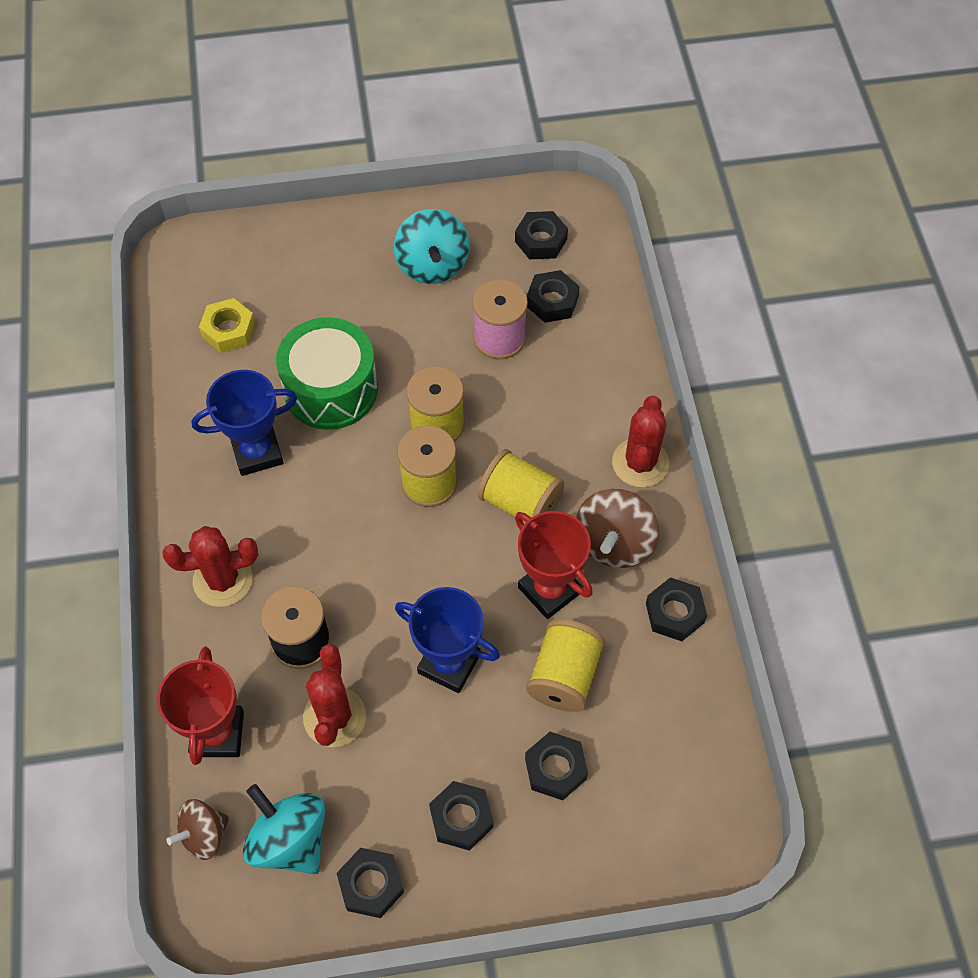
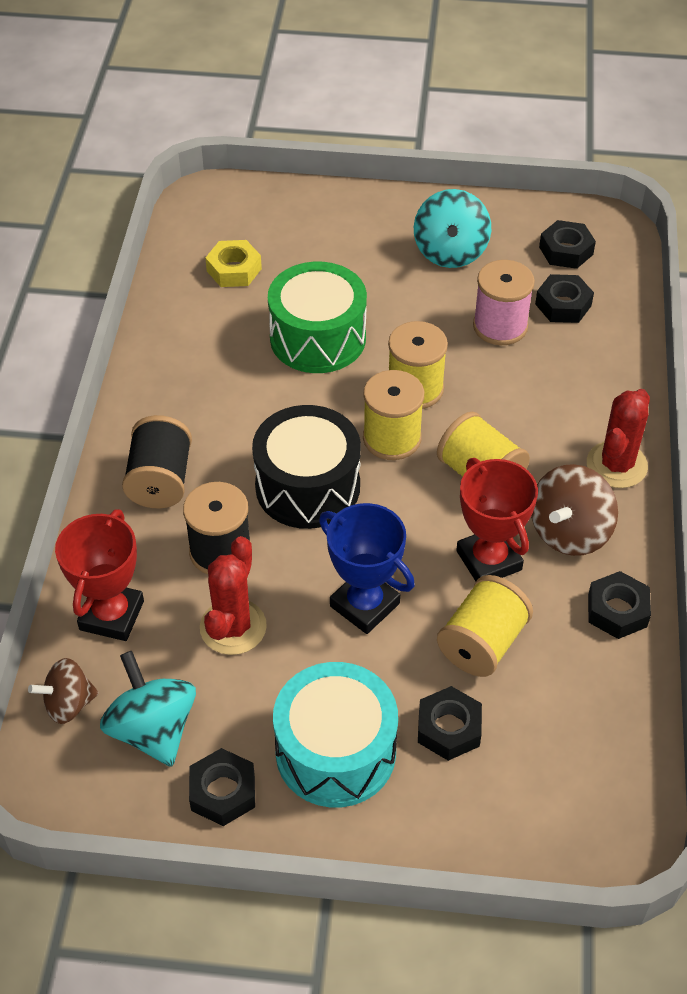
camera: 15 degrees right, 10 degrees down
red cactus [162,526,258,607] -> black spool [122,415,192,508]
blue trophy [192,370,297,476] -> none
black nut [429,781,494,851] -> turquoise drum [273,662,398,807]
none -> black drum [252,405,361,529]

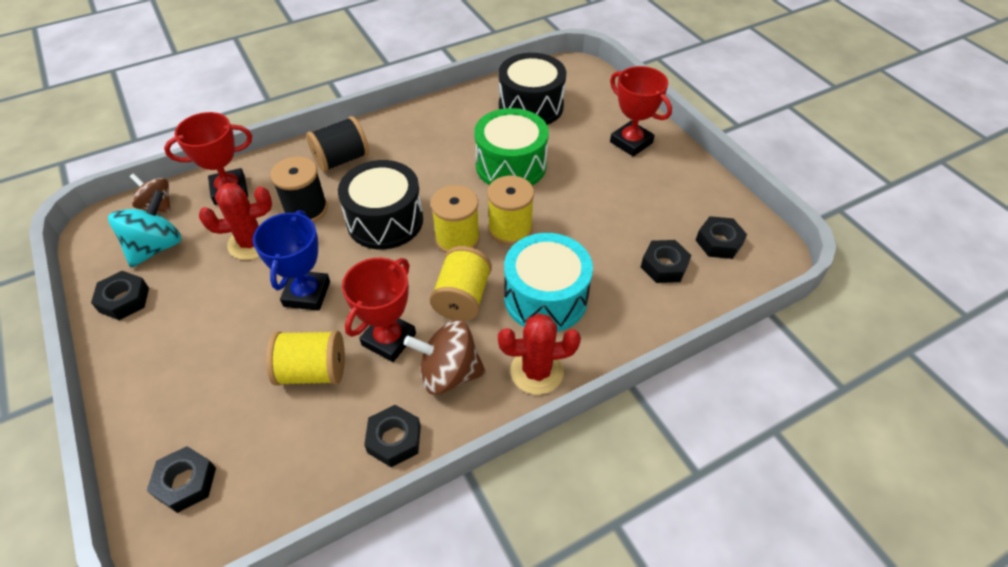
camera: 55 degrees right, 0 degrees up
yellow nut [205,240,262,287] -> black drum [498,53,566,125]
turquoise drum [273,662,398,807] -> turquoise drum moved to [504,233,593,332]
turquoise spinning top [414,189,491,268] -> none
black nut [418,686,482,761] -> black nut moved to [147,446,216,513]
pink spool [473,260,535,345] -> none
none -> red trophy [610,66,672,157]

